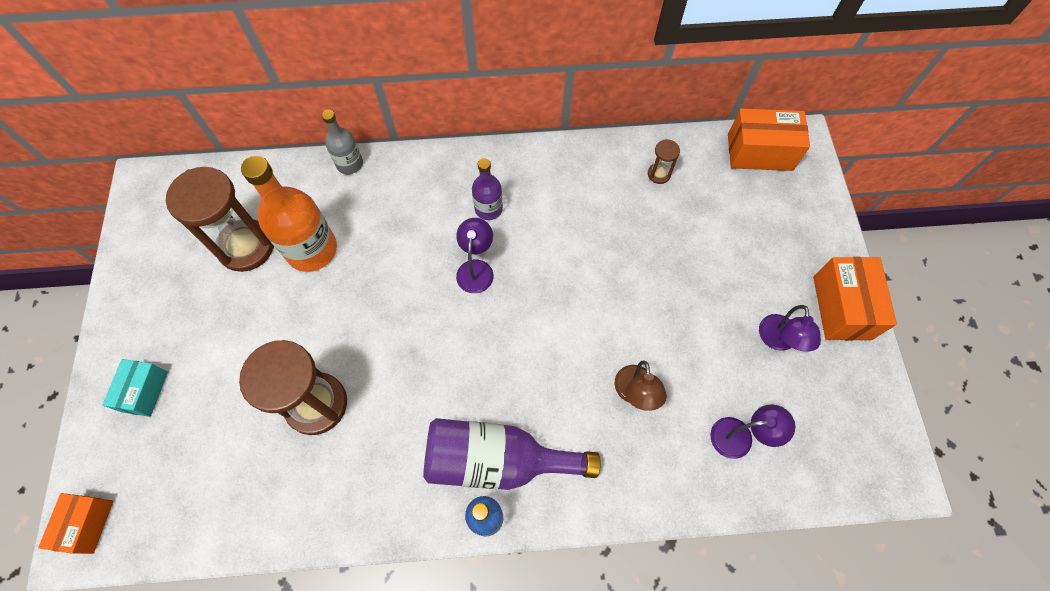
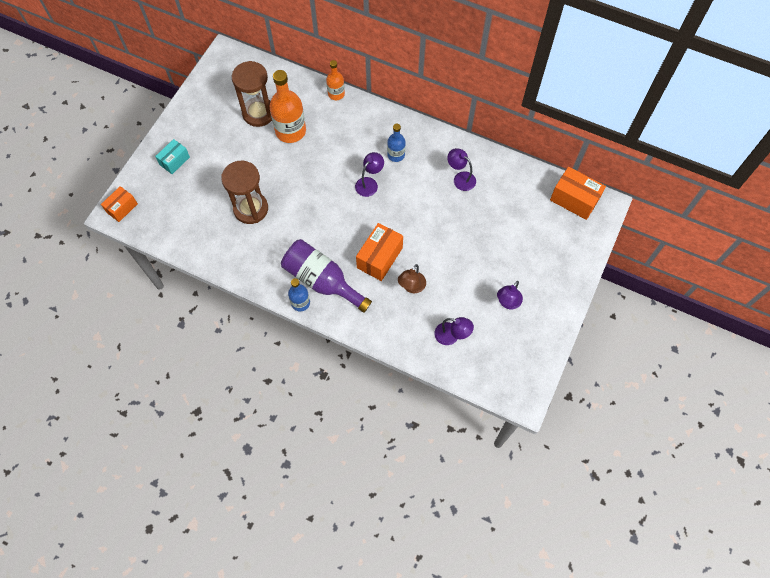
camera: 30 degrees right, 0 degrees up
grey bottle [322,110,363,174] -> orange bottle [326,60,345,100]
purple bottle [472,158,503,220] -> blue bottle [387,124,406,162]
brown hourglass [648,139,680,184] -> none
orange box [813,257,897,340] -> orange box moved to [356,223,403,281]
none -> purple lamp [447,148,476,191]

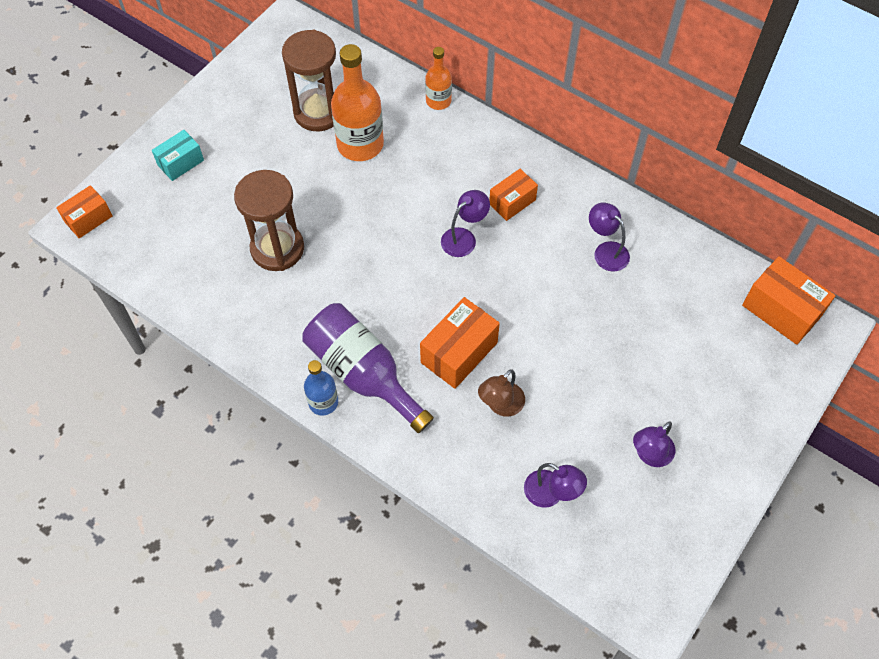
camera: 10 degrees right, 5 degrees down
blue bottle [387,124,406,162] -> orange box [489,169,538,221]

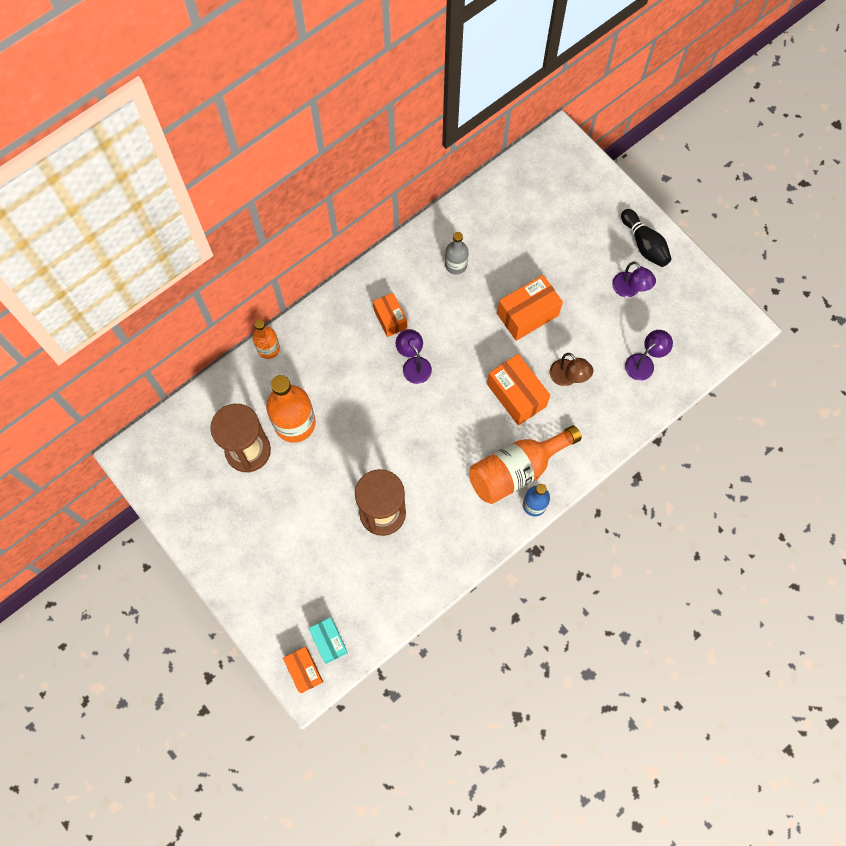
camera: 75 degrees left, 10 degrees up
turquoise box [152,130,204,181] -> turquoise box moved to [308,617,348,664]
purple bottle [302,303,434,433] -> orange bottle [469,425,581,504]
purple lamp [589,203,630,271] -> grey bottle [445,232,468,275]
orange box [742,256,836,345] -> orange box moved to [497,275,563,341]
none -> black bowling pin [621,209,671,267]

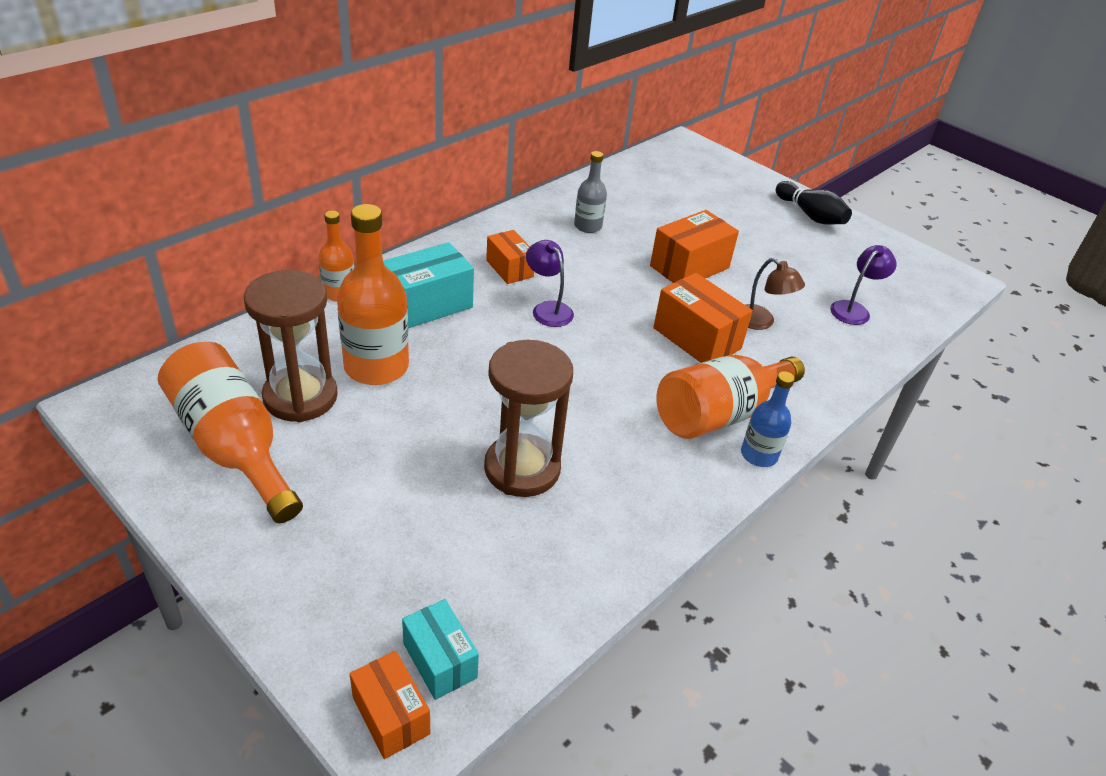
camera: 10 degrees left, 30 degrees down
purple lamp [612,261,656,297] -> none
none -> orange bottle [158,342,303,523]
none -> turquoise box [383,242,474,328]

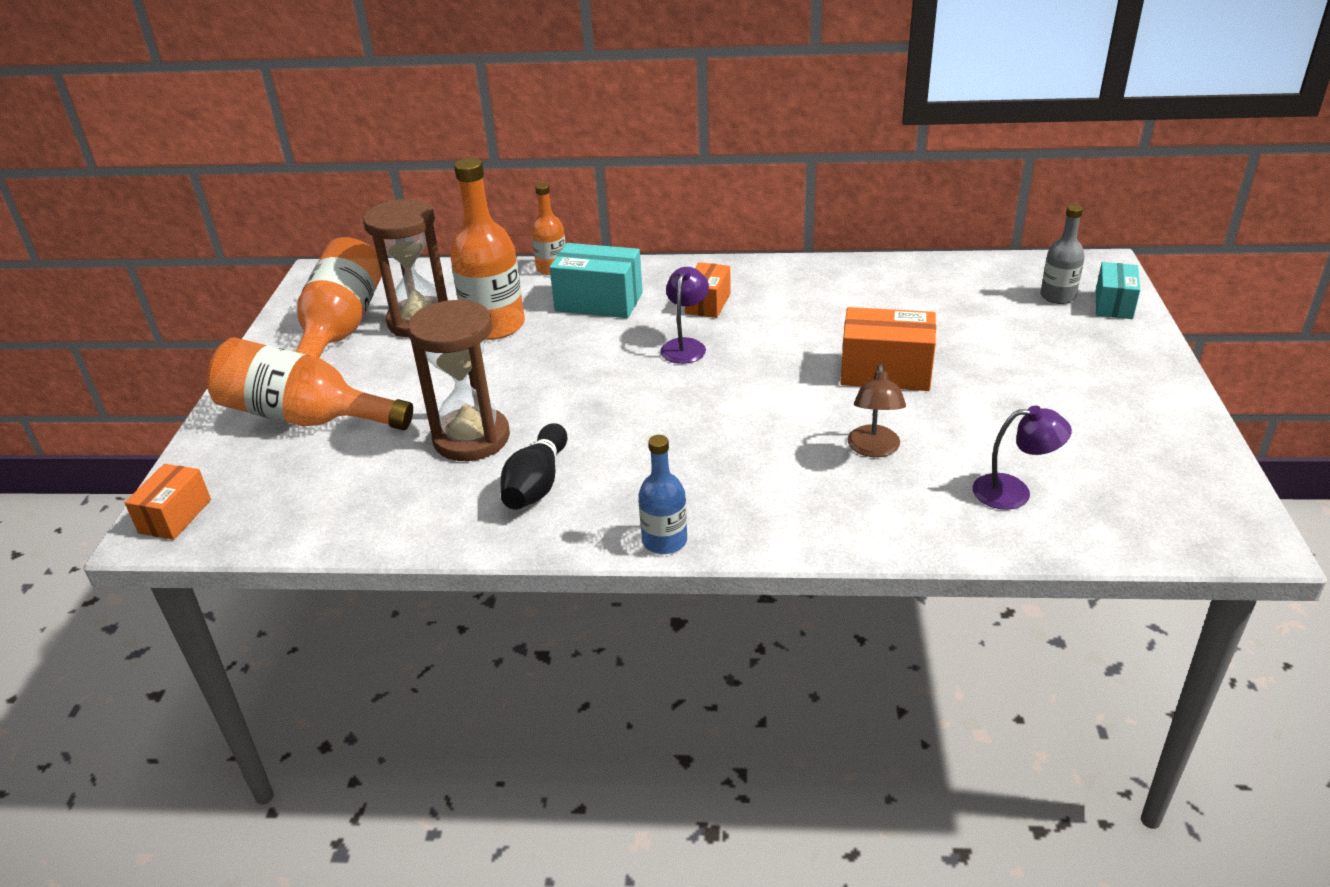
camera: 55 degrees right, 5 degrees down
turquoise box [402,599,479,700] -> turquoise box moved to [1096,262,1140,319]
grey bottle [574,151,607,233] -> grey bottle moved to [1040,205,1085,304]
orange box [653,273,753,363] -> none
orange bottle [656,355,805,439] -> orange bottle moved to [207,337,413,430]
black bowling pin [776,181,852,225] -> black bowling pin moved to [500,423,567,510]

